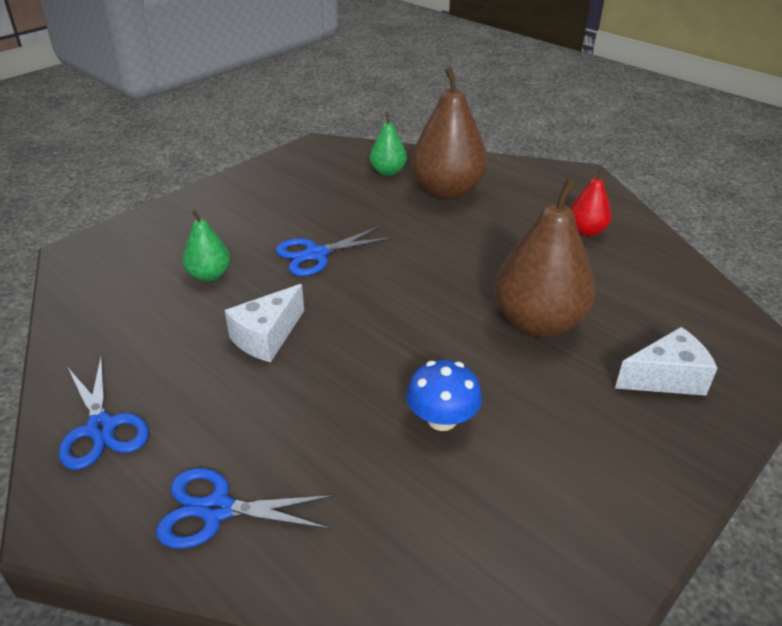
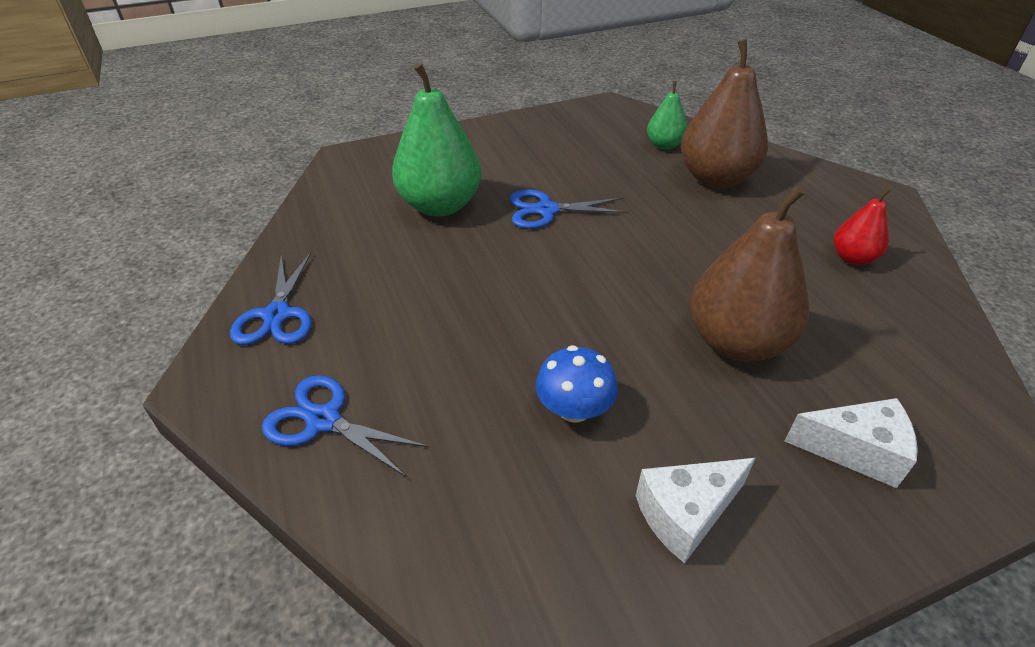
camera: 25 degrees right, 5 degrees up
green pear [183,209,230,282] -> green pear [392,63,481,217], size x1.93
white cheese [225,284,304,362] -> white cheese moved to [636,458,756,563]

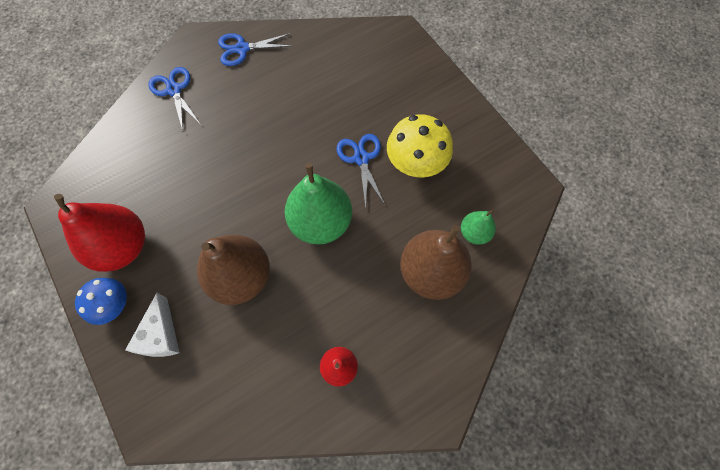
camera: 80 degrees right, 25 degrees up
blue scissors [262,375,429,477] -> blue scissors turned 45 degrees counterclockwise [149,67,201,131]
green pear [392,63,481,217] -> green pear moved to [285,163,352,244]
blue mushroom [536,345,618,423] -> blue mushroom moved to [75,278,127,325]
white cheese [636,458,756,563] -> red pear [54,194,145,272]
none -> yellow mushroom [387,114,453,177]

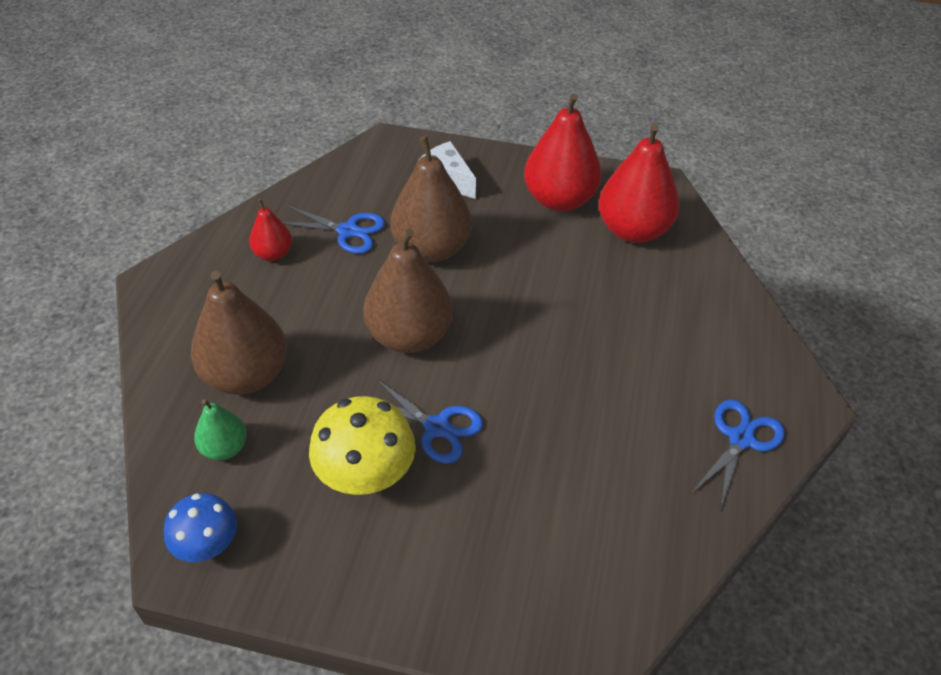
camera: 135 degrees right, 20 degrees down
blue mushroom [75,278,127,325] -> blue mushroom moved to [164,493,237,562]
blue scissors [149,67,201,131] -> blue scissors moved to [282,206,385,254]
green pear [285,163,352,244] -> brown pear [363,228,453,353]
none -> red pear [599,124,680,243]

